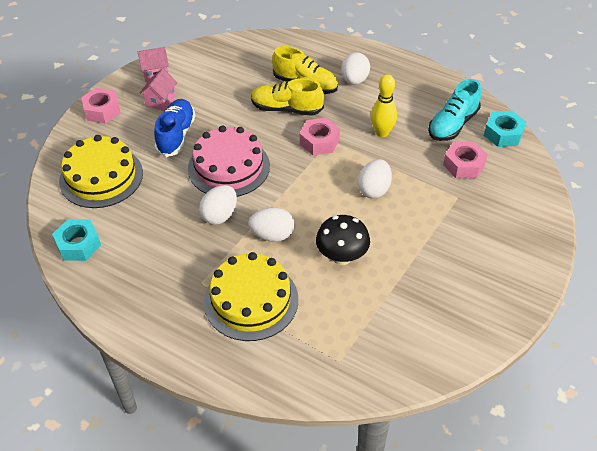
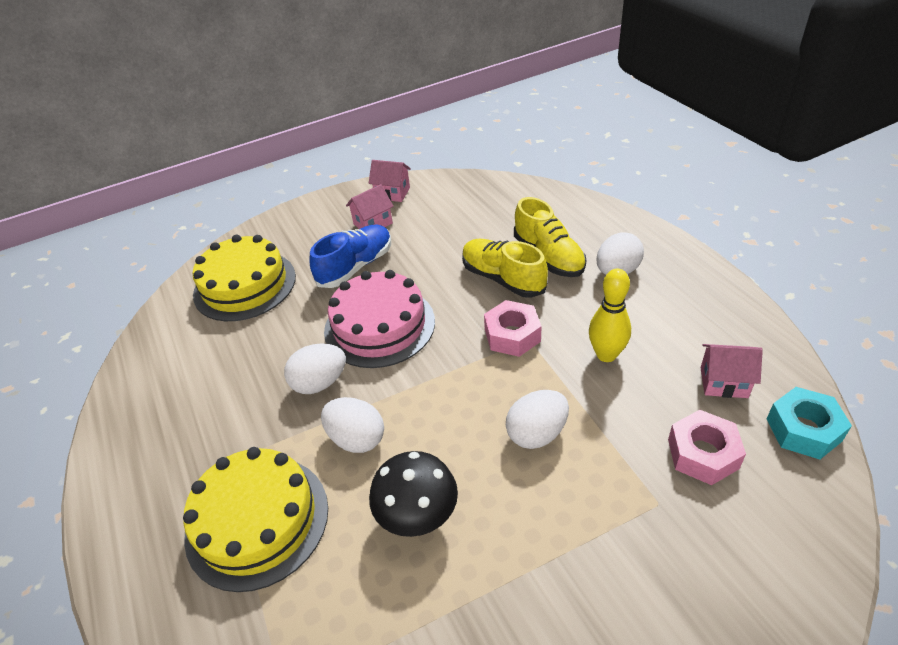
camera: 35 degrees right, 5 degrees down
turquoise nut [52,219,101,261] -> none
pink nut [81,88,121,124] -> none
turquoise shoe [428,79,481,141] -> pink house [700,344,763,398]

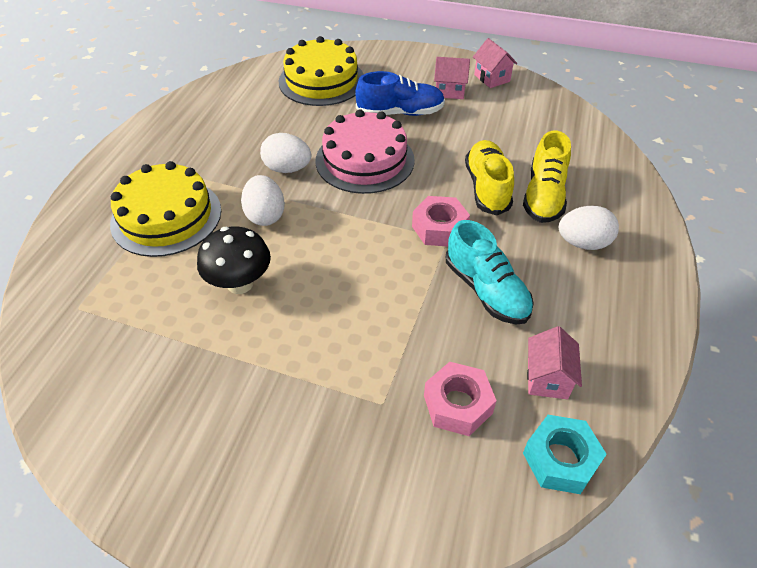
camera: 40 degrees right, 5 degrees up
white egg [506,390,569,449] -> none
yellow bowling pin [589,269,631,362] -> turquoise shoe [446,220,534,324]
pink house [700,344,763,398] -> pink house turned 45 degrees clockwise [527,326,582,399]

